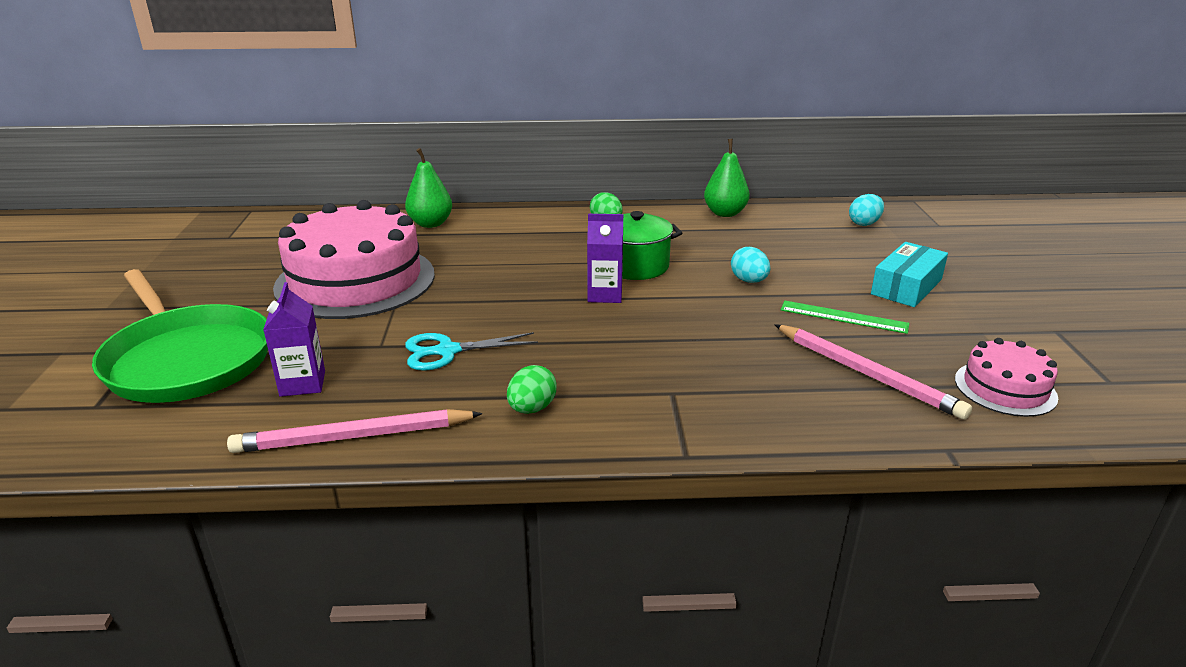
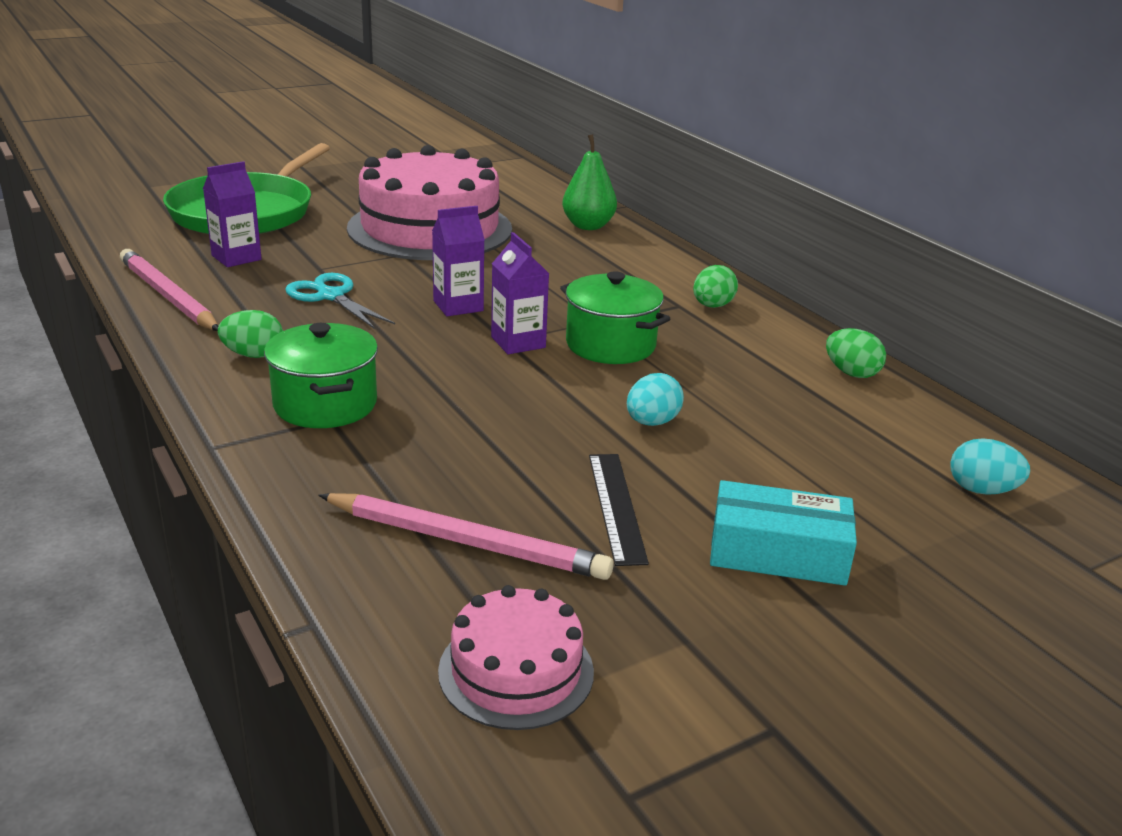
camera: 60 degrees right, 0 degrees up
green pear [704,139,750,217] -> green egg [826,328,886,378]
pink pencil [774,324,972,420] -> pink pencil turned 90 degrees counterclockwise [318,493,614,580]
green ruler [781,301,909,334] -> black ruler [589,454,649,566]
none -> green pot [264,323,378,428]
none -> purple carton [432,206,485,316]

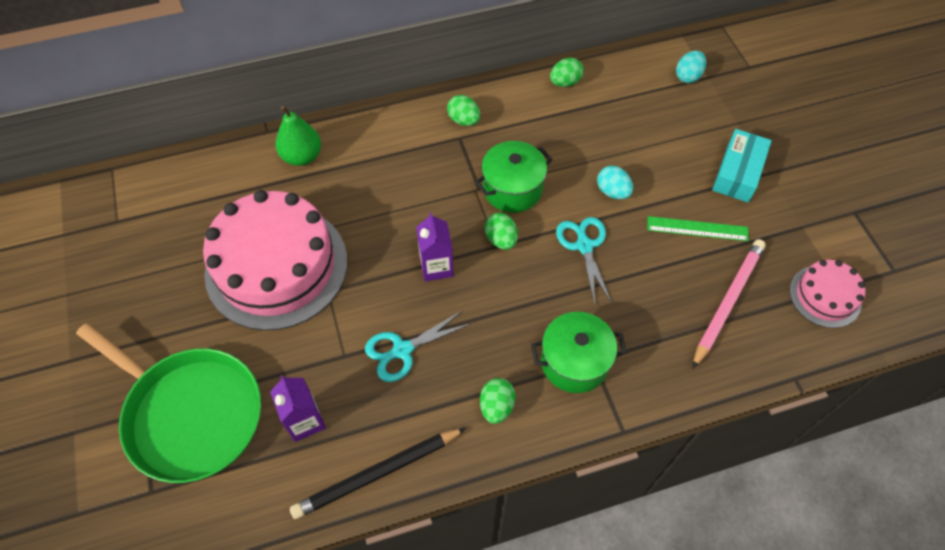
camera: 75 degrees left, 30 degrees up
pink pencil [120,249,218,331] -> black pencil [290,428,466,519]
purple carton [491,232,549,354] -> green egg [485,213,518,250]
black ruler [589,454,649,566] -> green ruler [647,216,749,241]
none -> turquoise scissors [556,217,612,305]

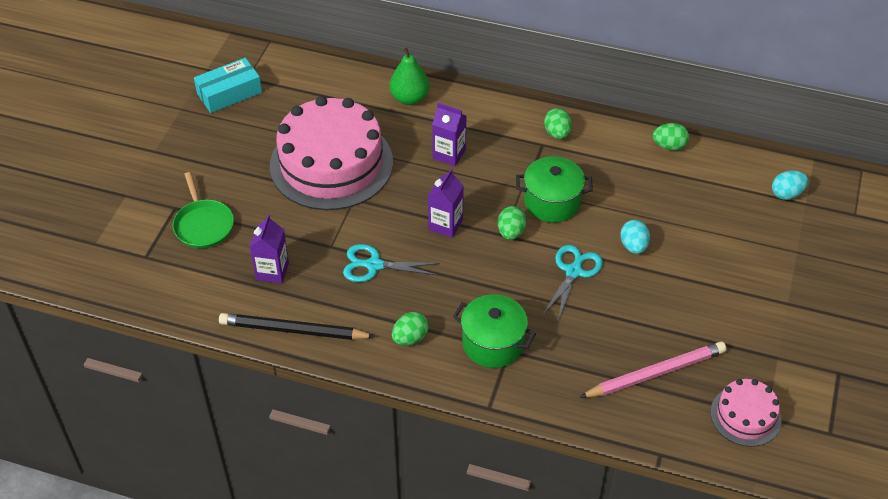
camera: 35 degrees right, 10 degrees down
green pan [76,323,261,483] -> green pan [173,172,234,248], size x0.54
green ruler [647,216,749,241] -> none
turquoise box [712,129,772,203] -> turquoise box moved to [194,58,262,113]
none -> purple carton [432,103,466,166]

